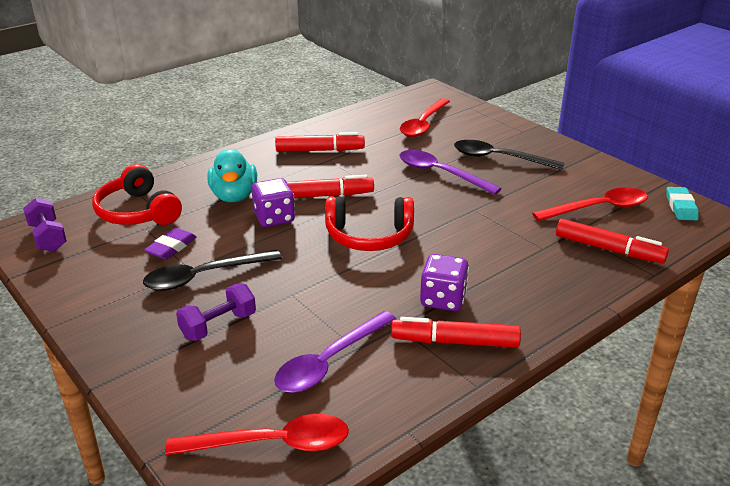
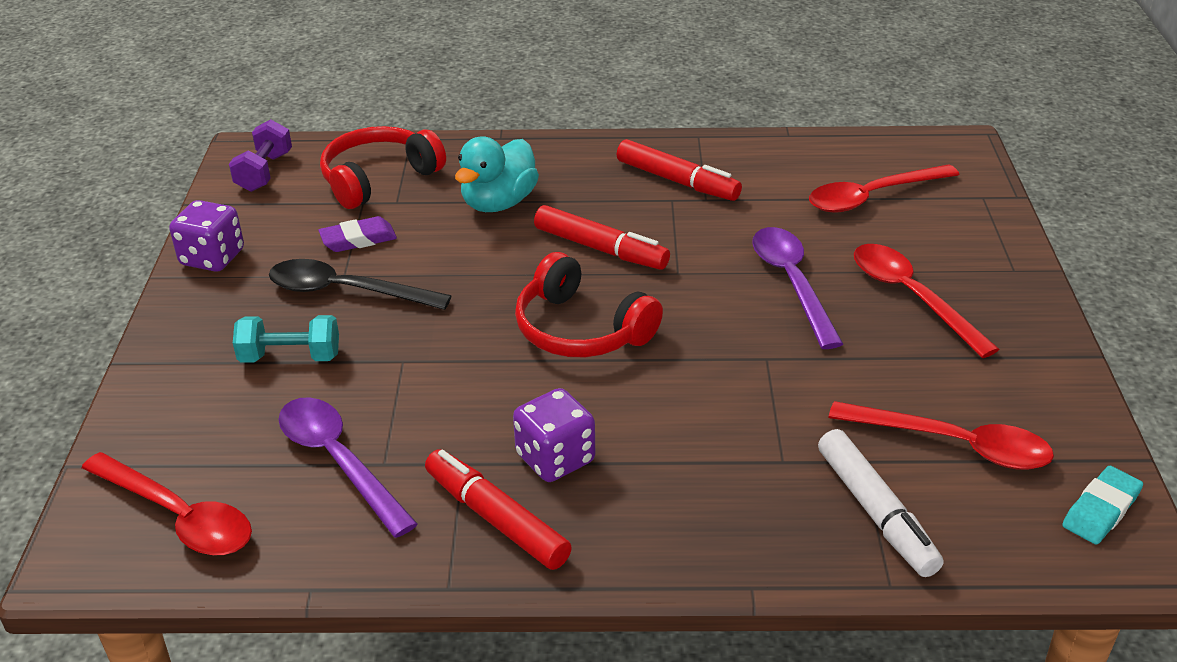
camera: 40 degrees right, 5 degrees up
red headphones [92,164,182,225] -> red headphones turned 45 degrees clockwise [320,126,446,209]
purple dumbbell [176,284,256,341] -> turquoise dumbbell [233,315,339,363]
purple dice [251,178,295,227] -> purple dice moved to [169,200,244,272]
purple spoon [274,311,396,393] -> purple spoon turned 60 degrees clockwise [278,397,418,538]
black spoon [454,140,564,170] -> red spoon [854,244,999,358]
red marker [556,219,669,263] -> white marker [818,429,944,577]

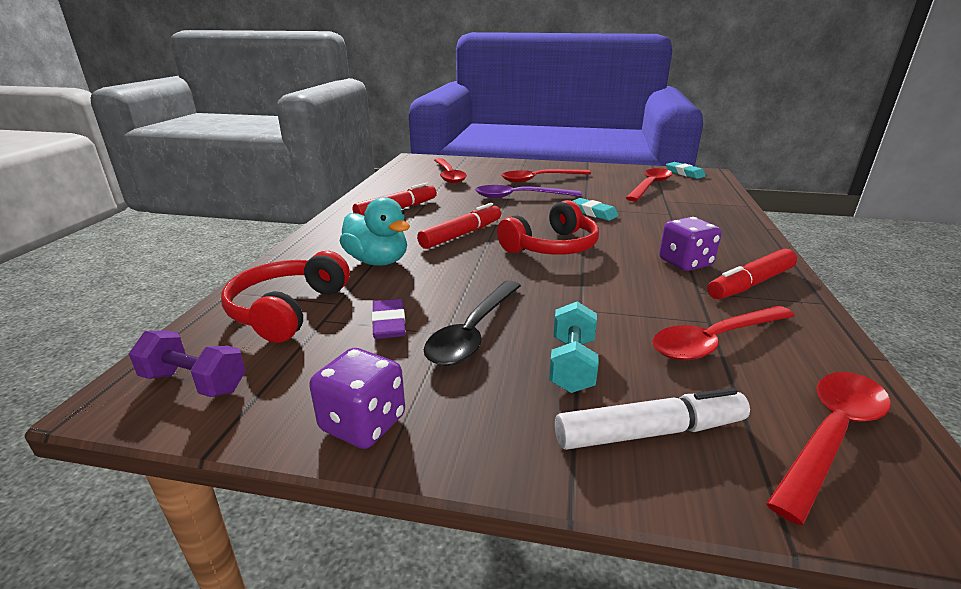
camera: 80 degrees left, 10 degrees down
purple spoon [278,397,418,538] -> red spoon [652,306,795,361]
red headphones [320,126,446,209] -> red headphones turned 45 degrees clockwise [221,251,350,343]
white marker [818,429,944,577] -> white marker moved to [555,388,750,450]
none -> turquoise eraser [573,198,619,221]

